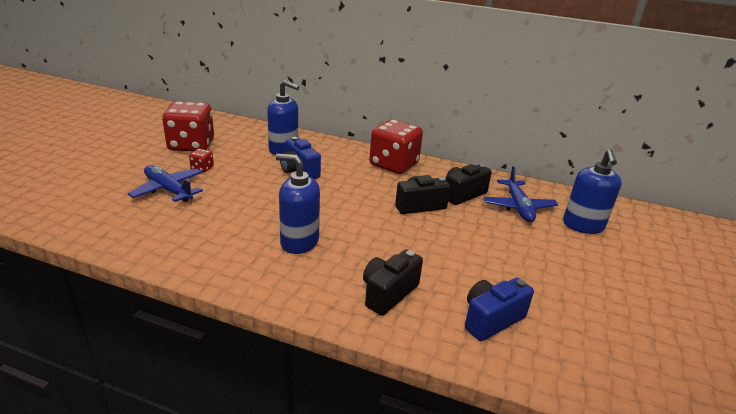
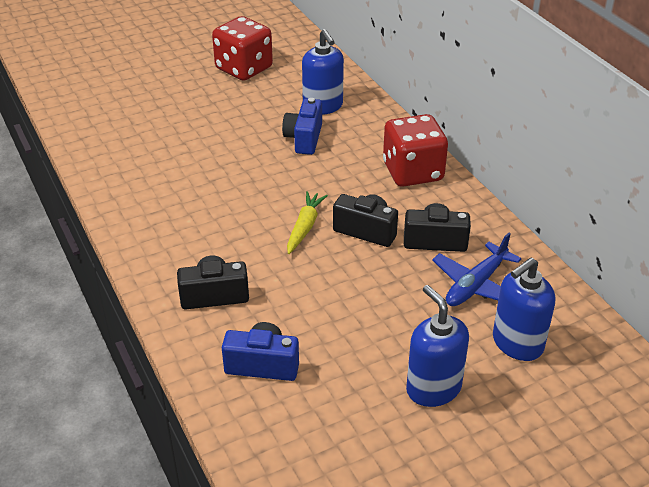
camera: 45 degrees right, 10 degrees up
blue plane [128,165,203,202] -> none
red dice [189,149,214,172] -> none
blue soap dispenser [275,154,320,254] -> blue soap dispenser moved to [406,285,469,407]
none -> yellow carrot [287,191,328,254]

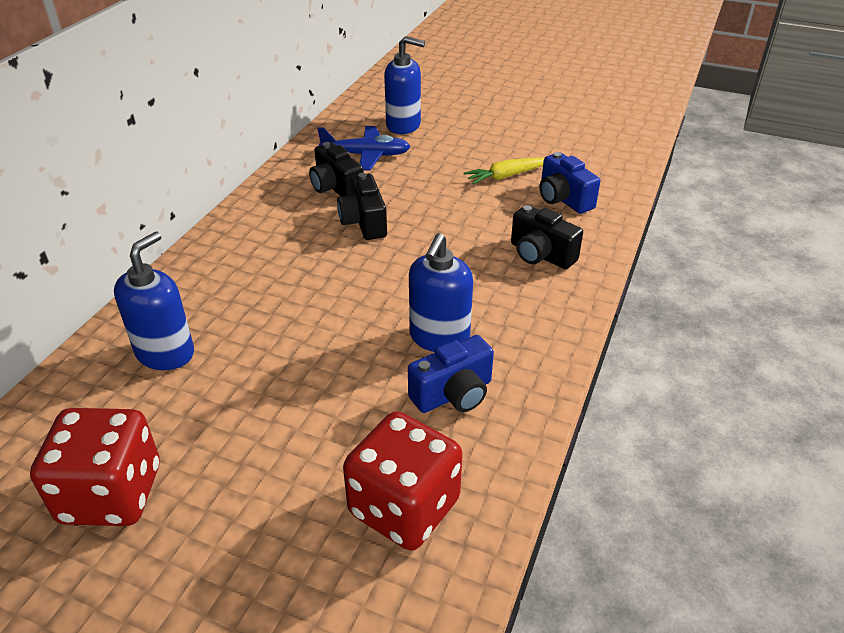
camera: 130 degrees left, 0 degrees up
blue camera [282,98,322,155] -> blue camera moved to [408,335,494,413]
yellow carrot [287,191,328,254] -> yellow carrot moved to [464,157,544,184]
red dice [383,114,448,187] -> red dice moved to [343,411,463,551]
blue soap dispenser [406,285,469,407] -> blue soap dispenser moved to [409,233,473,352]

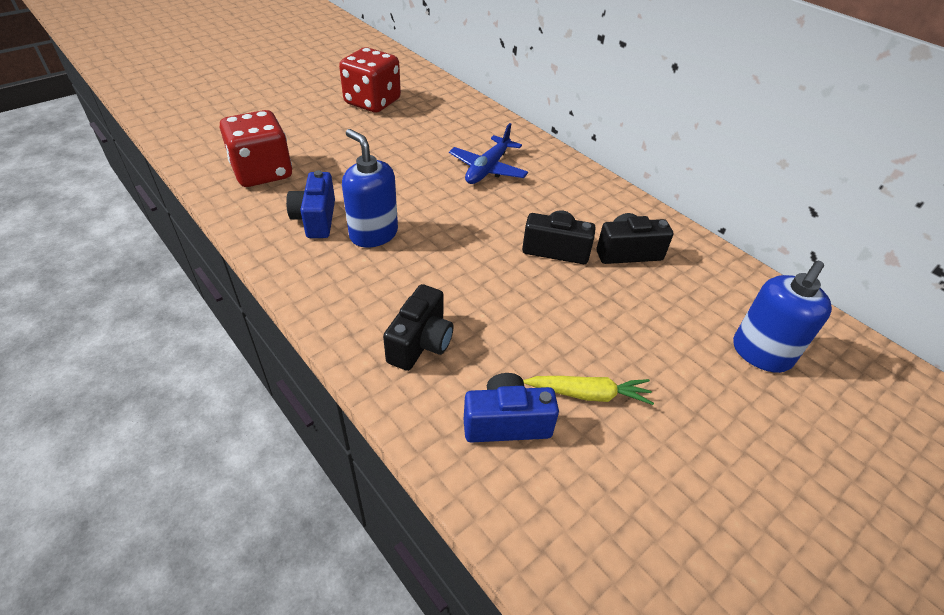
camera: 115 degrees right, 5 degrees up
blue soap dispenser [114,232,194,370] -> none
blue plane [317,126,411,170] -> blue plane moved to [449,123,528,184]
yellow carrot [464,157,544,184] -> yellow carrot turned 90 degrees clockwise [523,376,654,405]
black camera [511,205,583,269] -> black camera turned 135 degrees clockwise [383,284,453,371]

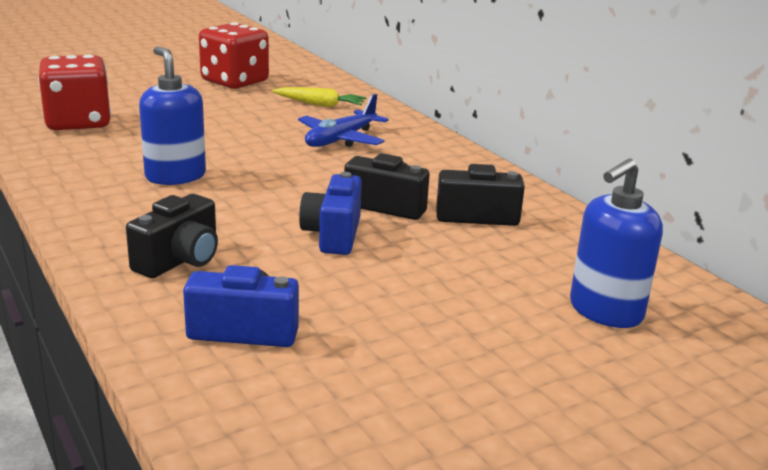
camera: 10 degrees right, 20 degrees down
blue camera [286,170,335,238] -> blue camera moved to [299,172,362,255]
yellow carrot [523,376,654,405] -> yellow carrot moved to [272,87,367,107]

